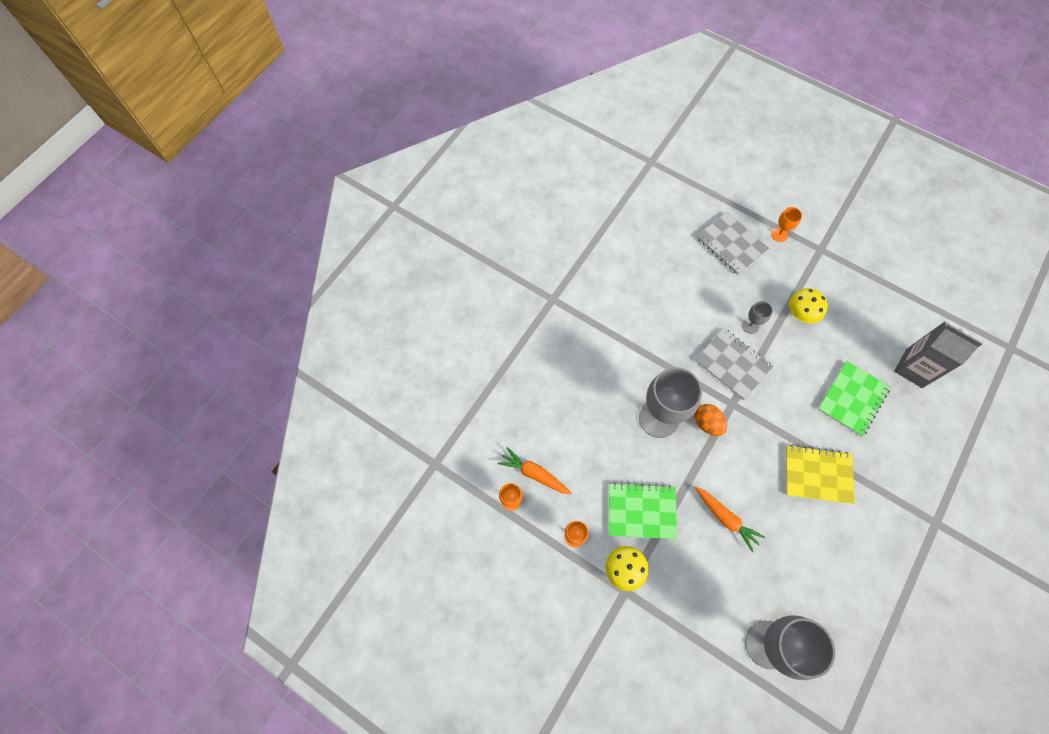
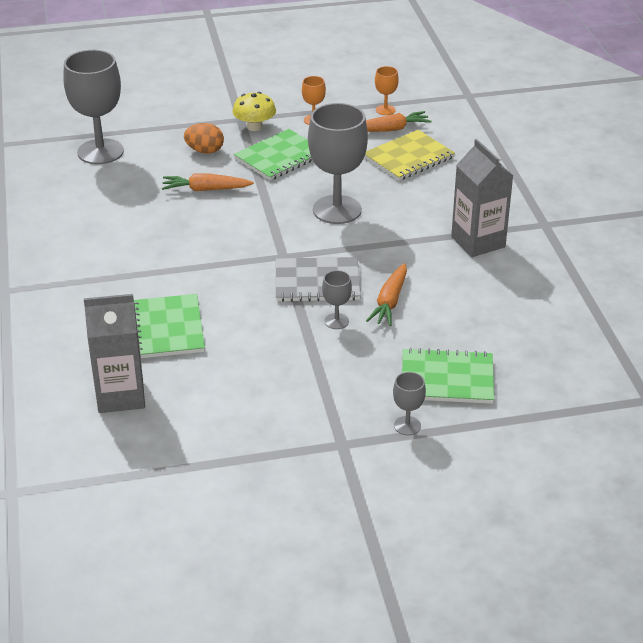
camera: 135 degrees right, 30 degrees down
orange egg [695,404,727,436] -> orange egg moved to [184,123,224,154]
grey notebook [697,212,769,275] -> green notebook [402,348,494,404]
orange goblet [771,207,802,242] -> grey goblet [393,372,426,435]
yellow notebook [786,445,855,504] -> yellow notebook moved to [364,130,455,181]
yellow mushroom [789,288,828,323] -> none
none -> orange carrot [366,263,407,326]
none -> grey carton [451,139,513,257]

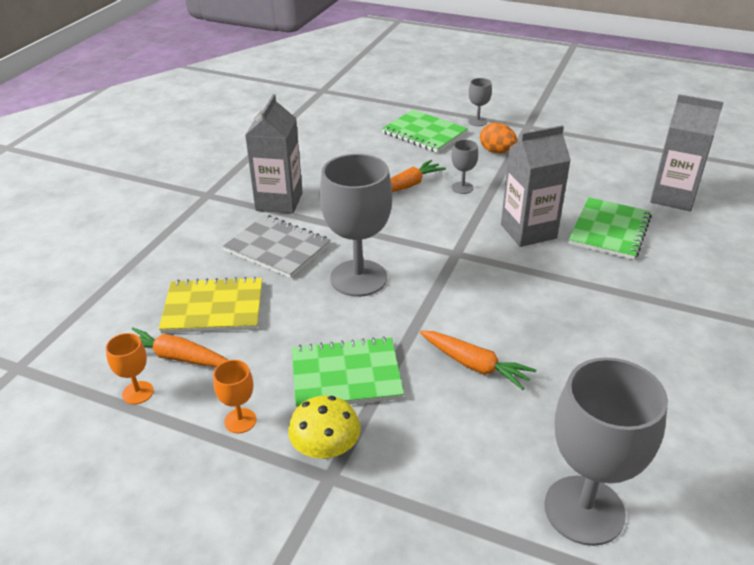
camera: 145 degrees left, 0 degrees up
orange egg [184,123,224,154] -> orange egg moved to [480,123,517,153]
grey notebook [276,257,361,302] -> grey notebook moved to [223,215,331,278]
none -> grey carton [501,125,571,247]

